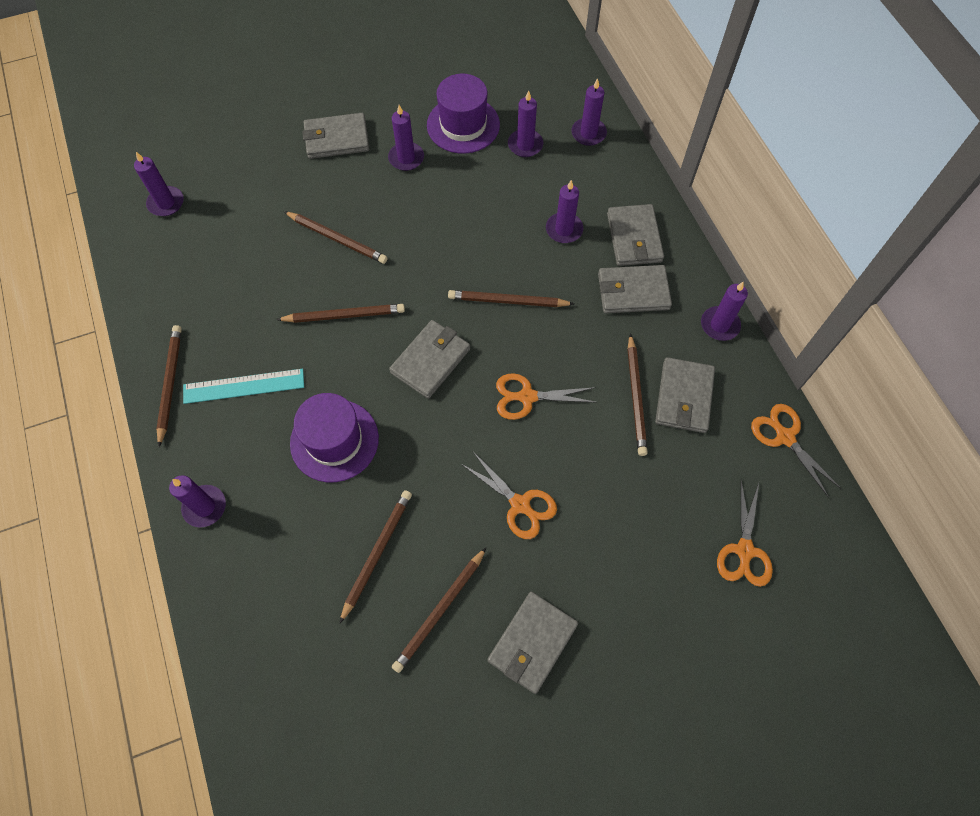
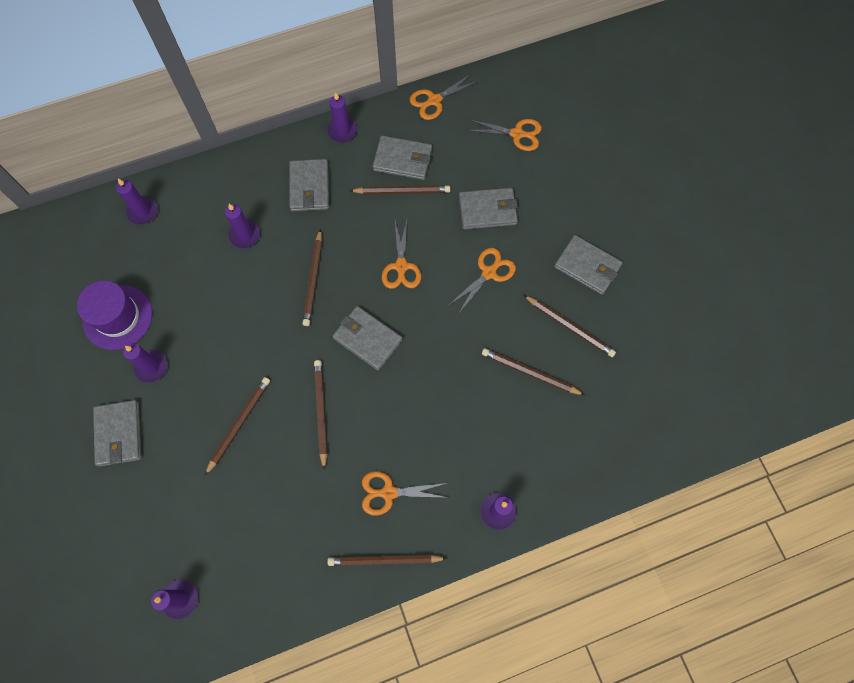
camera: 90 degrees left, 5 degrees up
turquoise ruler [183,369,304,404] -> orange scissors [362,471,449,516]
purple hat [290,393,379,482] -> none
purple candle [508,90,543,157] -> none
grey wallet [607,204,664,266] -> grey wallet moved to [459,188,518,229]

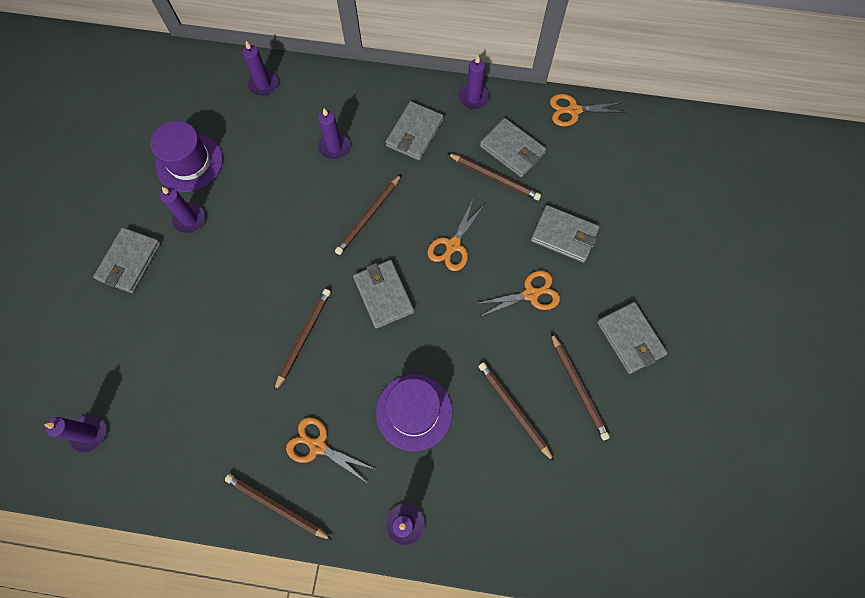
camera: 30 degrees right, 0 degrees up
brown pencil [205,377,270,476] -> none
orange scissors [466,119,542,151] -> none
none -> purple hat [376,374,453,451]

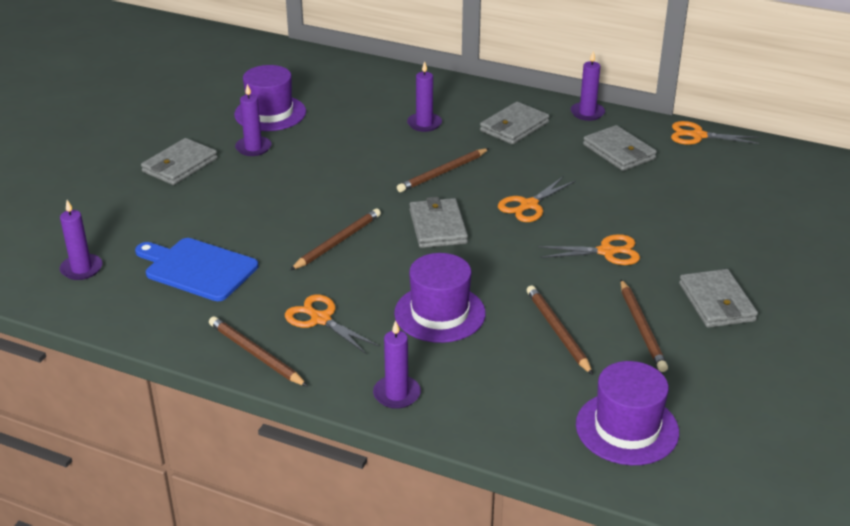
camera: 15 degrees right, 35 degrees down
purple candle [242,41,278,96] -> none
brown pencil [447,153,541,201] -> none
grey wallet [531,205,599,263] -> none
none -> blue cutting board [135,238,258,301]
none -> purple hat [576,361,679,465]

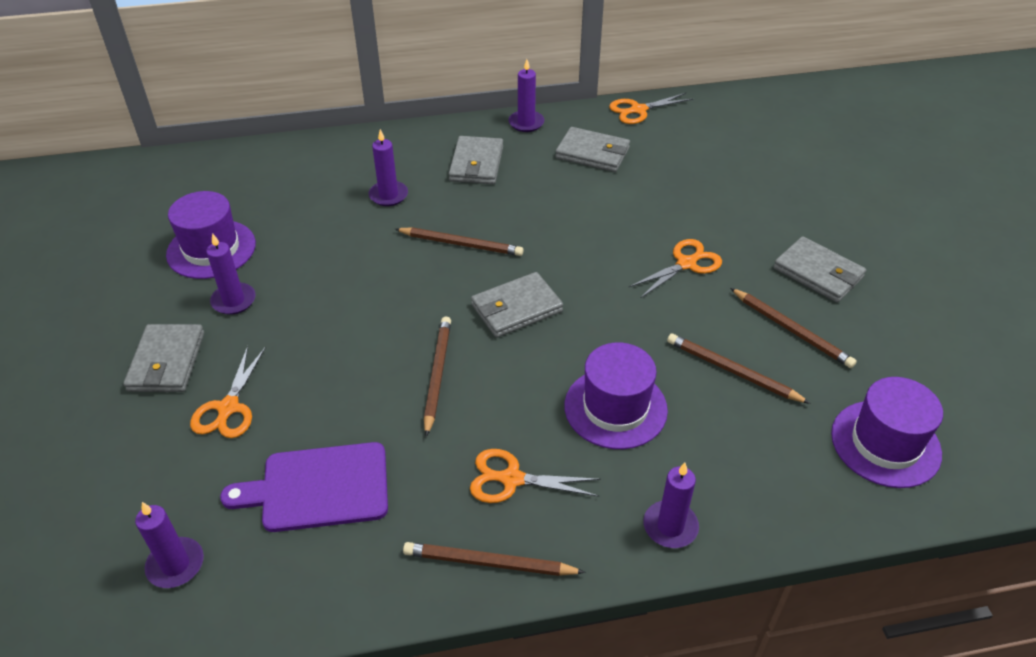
camera: 35 degrees left, 10 degrees up
blue cutting board [135,238,258,301] -> purple cutting board [220,442,388,532]
brown pencil [397,148,489,192] -> brown pencil turned 90 degrees counterclockwise [395,227,524,256]
grey wallet [409,197,468,248] -> grey wallet turned 75 degrees counterclockwise [471,272,563,338]
orange scissors [498,177,575,222] -> orange scissors moved to [190,346,266,438]

